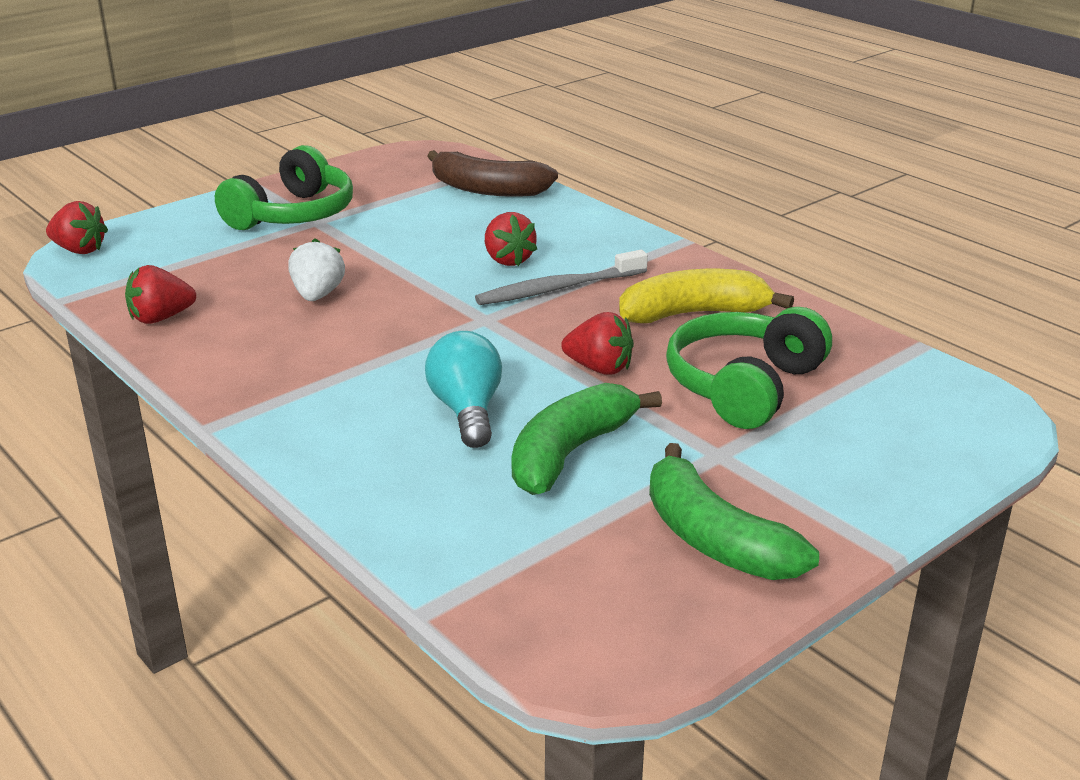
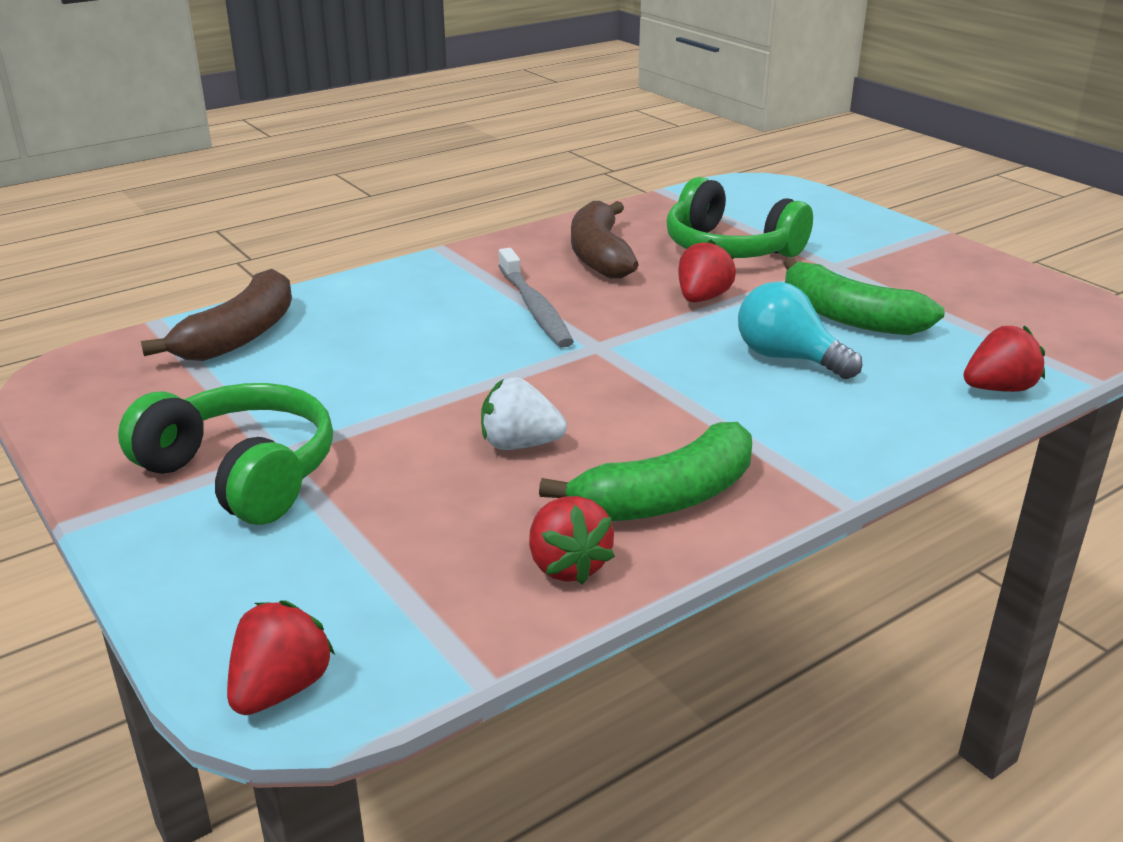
camera: 85 degrees left, 0 degrees up
turquoise light bulb [425,331,502,448] -> turquoise light bulb turned 45 degrees clockwise [738,282,862,379]
red strawberry [485,212,537,266] -> red strawberry moved to [963,326,1045,392]
yellow banana [619,269,794,323] -> brown banana [571,201,639,279]
green banana [649,443,819,580] -> green banana moved to [539,422,752,521]

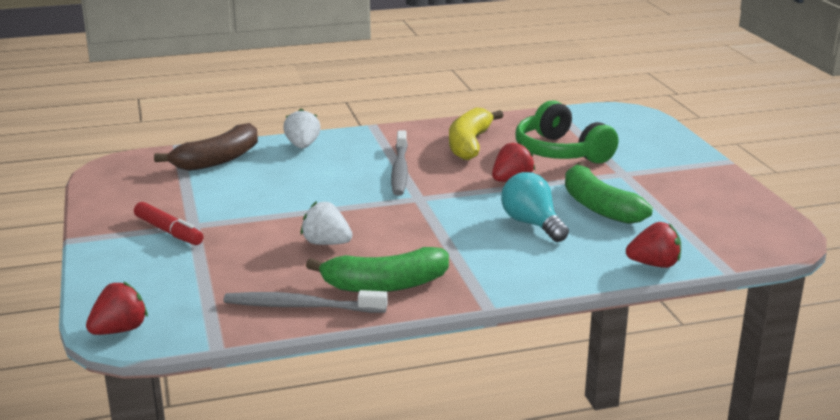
camera: 20 degrees right, 5 degrees down
green headphones [118,383,333,525] -> red marker [134,202,204,245]
red strawberry [529,496,615,585] -> grey toothbrush [224,290,388,313]
brown banana [571,201,639,279] -> yellow banana [449,107,503,160]
none -> white strawberry [283,109,321,149]

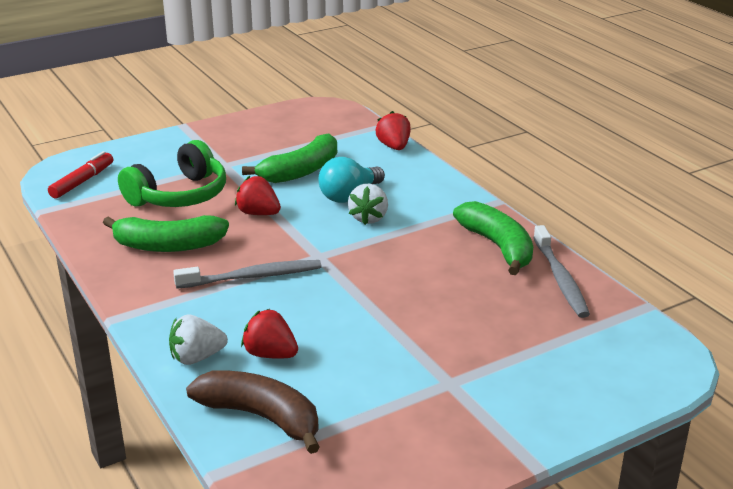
camera: 105 degrees left, 5 degrees up
red strawberry [86,281,148,335] -> red strawberry moved to [241,309,298,359]
red marker [134,202,204,245] -> red marker moved to [48,151,113,199]
white strawberry [301,201,353,245] -> white strawberry moved to [348,184,388,225]
yellow banana [449,107,503,160] -> green banana [103,215,229,252]

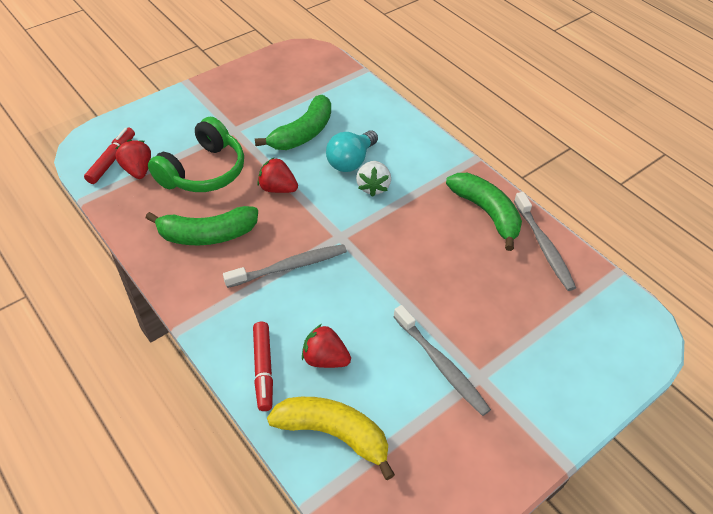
camera: 10 degrees left, 20 degrees up
white strawberry [169,315,228,365] -> red marker [253,322,273,411]
brown banana [186,370,320,454] -> yellow banana [267,397,395,480]
red strawberry [376,111,411,150] -> red strawberry moved to [116,140,151,179]
none -> grey toothbrush [393,305,491,416]

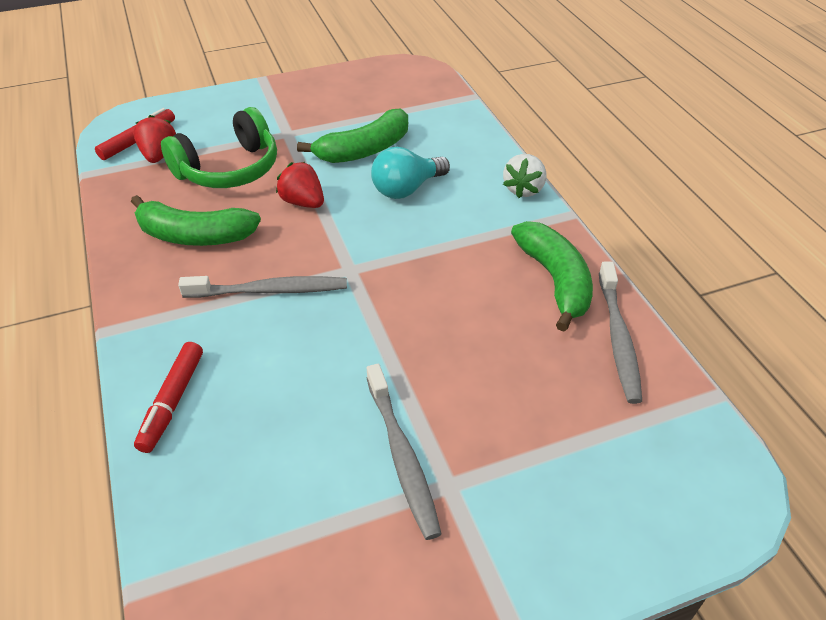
camera: 20 degrees right, 5 degrees down
yellow banana [267,397,395,480] -> none
red strawberry [302,324,351,368] -> none
white strawberry [356,161,391,197] -> white strawberry moved to [503,154,546,198]

